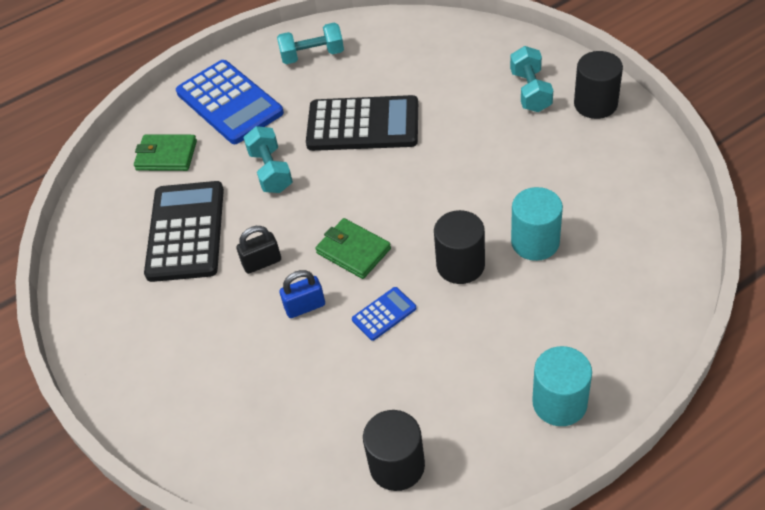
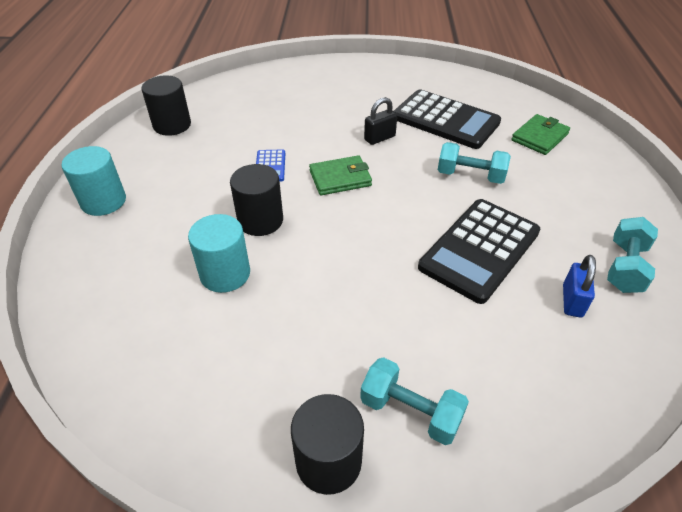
camera: 120 degrees right, 5 degrees down
blue calculator [176,60,284,144] -> none
black padlock [236,226,281,274] -> black padlock turned 45 degrees clockwise [364,97,397,145]
blue padlock [279,270,325,318] -> blue padlock moved to [563,255,596,318]

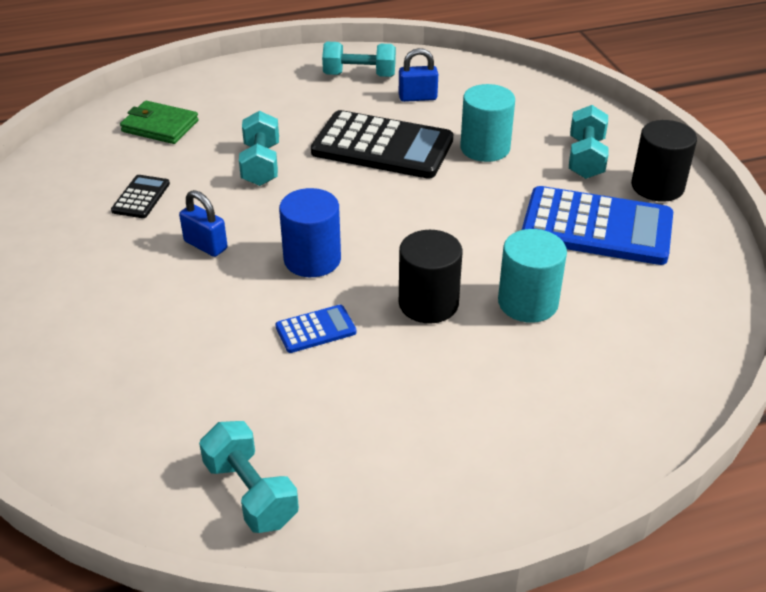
camera: 110 degrees left, 5 degrees down
turquoise cylinder [61,146,126,216] -> turquoise cylinder moved to [460,84,515,162]
black cylinder [142,75,191,136] -> turquoise dumbbell [199,421,299,533]
green wallet [309,155,372,195] -> blue cylinder [279,188,341,277]
black padlock [364,97,397,145] -> blue padlock [179,190,228,257]
black calculator [393,89,501,149] -> black calculator [111,175,170,218], size x0.45
none -> blue calculator [522,186,673,265]

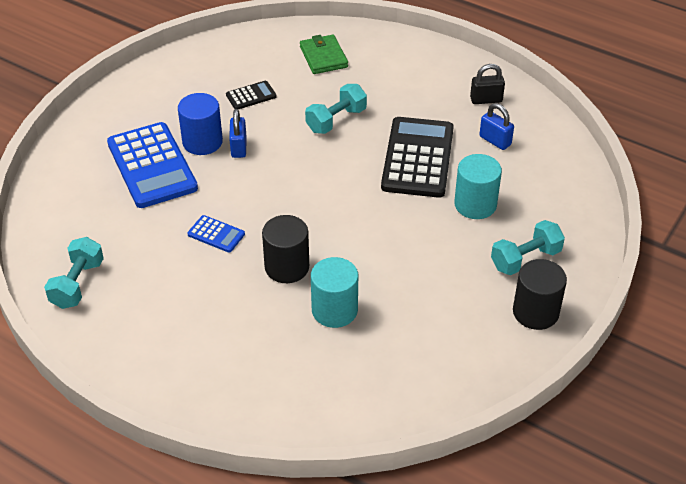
camera: 50 degrees right, 5 degrees up
blue cylinder [279,188,341,277] -> blue cylinder moved to [178,93,223,155]
black calculator [311,110,453,179] -> black calculator turned 150 degrees counterclockwise [381,117,454,198]
turquoise dumbbell [322,42,396,77] -> black padlock [470,64,505,104]
blue calculator [522,186,673,265] -> blue calculator moved to [107,122,198,208]

